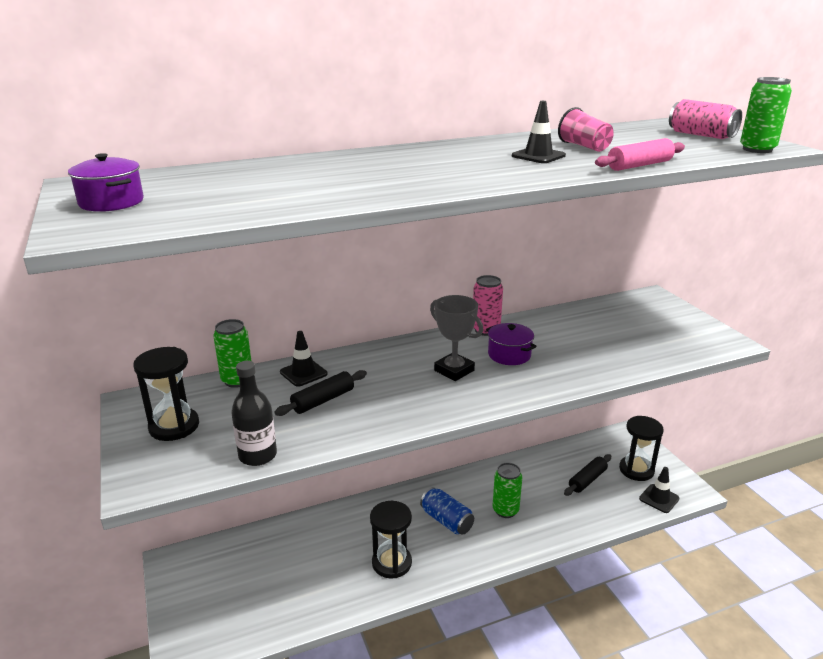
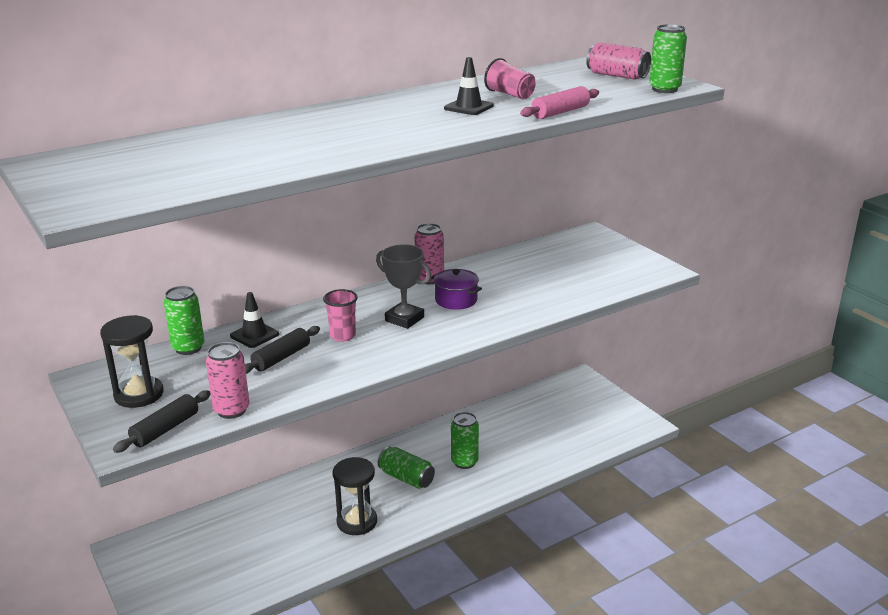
camera: 10 degrees left, 0 degrees up
purple pot [68,153,144,212] -> none
black bottle [231,361,277,466] -> pink can [206,342,250,419]
blue can [420,487,474,535] -> green can [378,446,435,489]
black rolling pin [564,454,611,496] -> black rolling pin moved to [113,390,210,453]
black hourglass [619,416,664,481] -> none
black traffic cone [639,467,680,513] -> none
none -> pink cup [323,289,358,342]

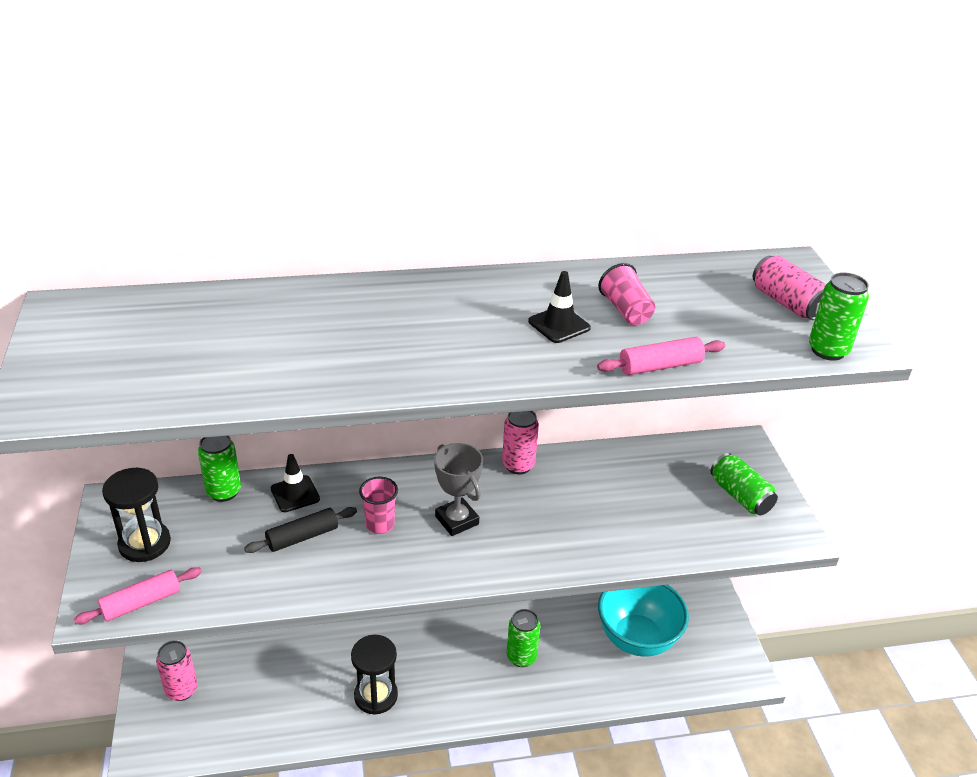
camera: 20 degrees right, 10 degrees up
black rolling pin [113,390,210,453] -> pink rolling pin [74,567,202,624]
pink can [206,342,250,419] -> pink can moved to [156,640,197,701]
green can [378,446,435,489] -> green can moved to [710,453,778,515]
purple pot [431,269,482,310] -> none
none -> turquoise bowl [598,585,689,657]

